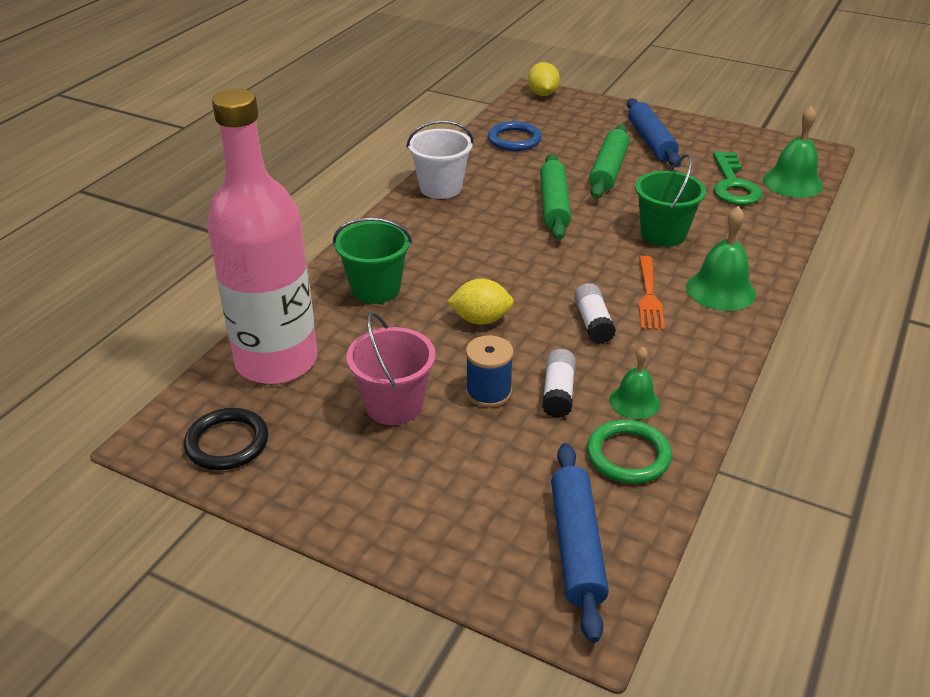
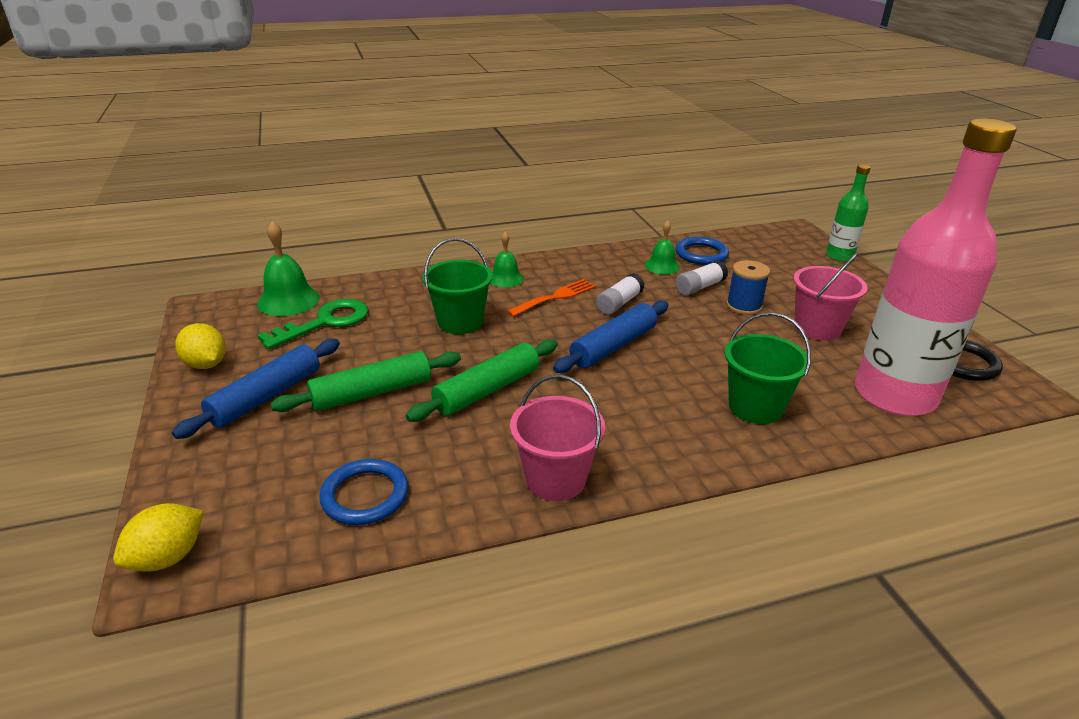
camera: 135 degrees left, 5 degrees down
white bucket [407,120,474,199] -> pink bucket [510,375,605,501]
yellow lemon [447,279,514,325] -> yellow lemon moved to [175,323,226,369]
blue rolling pin [551,443,609,643] -> blue rolling pin moved to [553,301,668,373]
green ring [587,420,672,484] -> blue ring [675,237,729,265]
green bell [686,206,756,311] -> green bell [491,232,524,288], size x0.64
none -> green bottle [826,164,871,262]

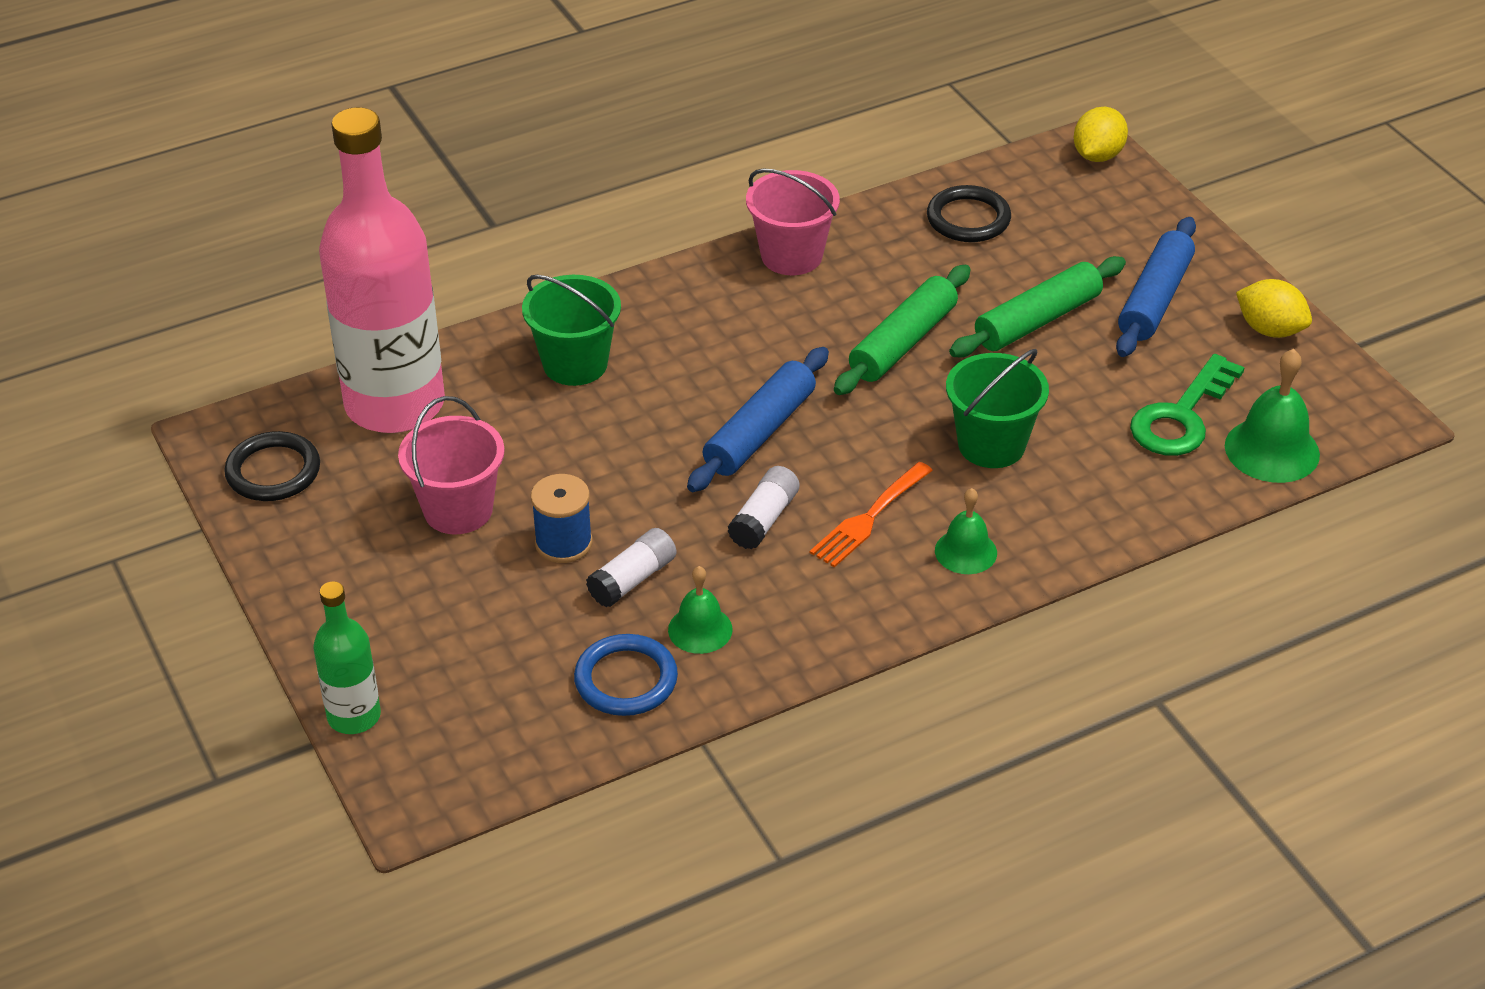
camera: 170 degrees right, 10 degrees up
blue ring [319,459,409,525] -> black ring [927,185,1011,242]

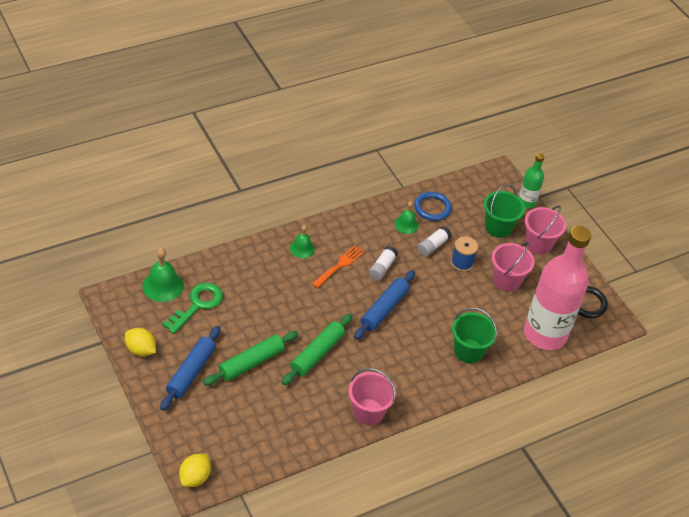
camera: 175 degrees right, 5 degrees up
black ring [927,185,1011,242] -> none
green bucket [946,349,1049,468] -> green bucket moved to [484,185,525,238]
none -> pink bucket [525,206,566,254]

